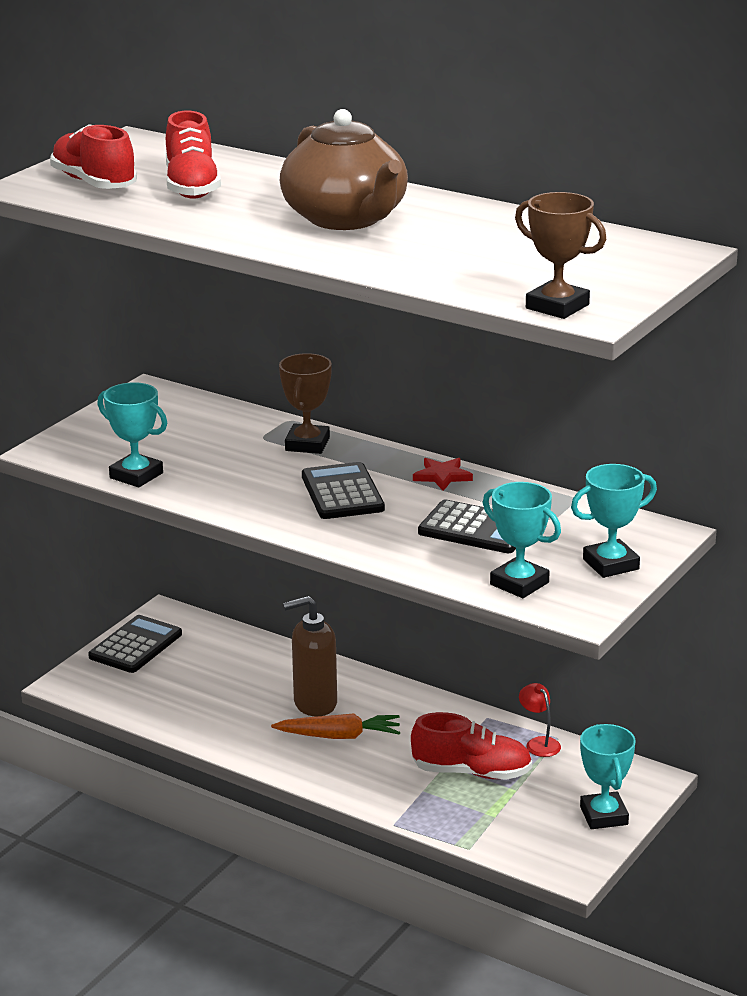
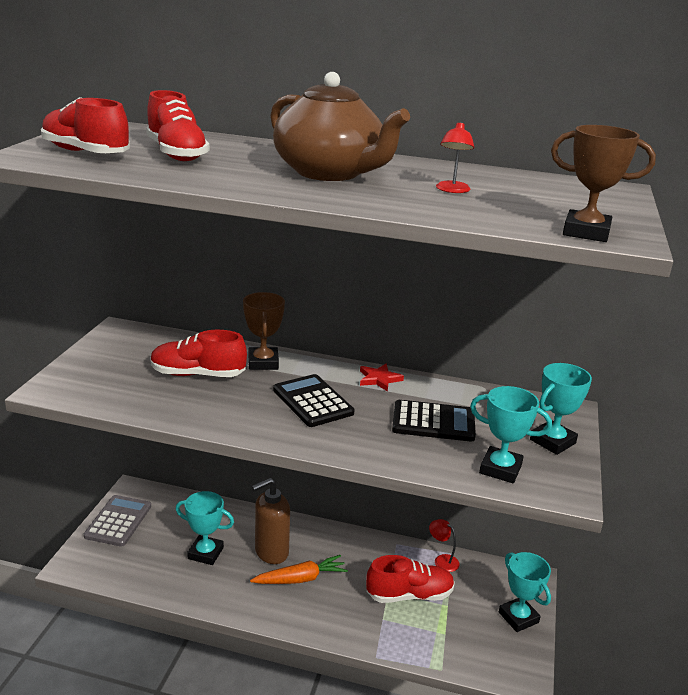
camera: 20 degrees left, 0 degrees up
black calculator [88,615,182,673] -> grey calculator [84,495,151,547]
turquoise trophy [97,382,167,488] -> turquoise trophy moved to [176,491,234,565]
none -> red shoe [151,330,247,377]
none -> red lamp [436,122,474,193]

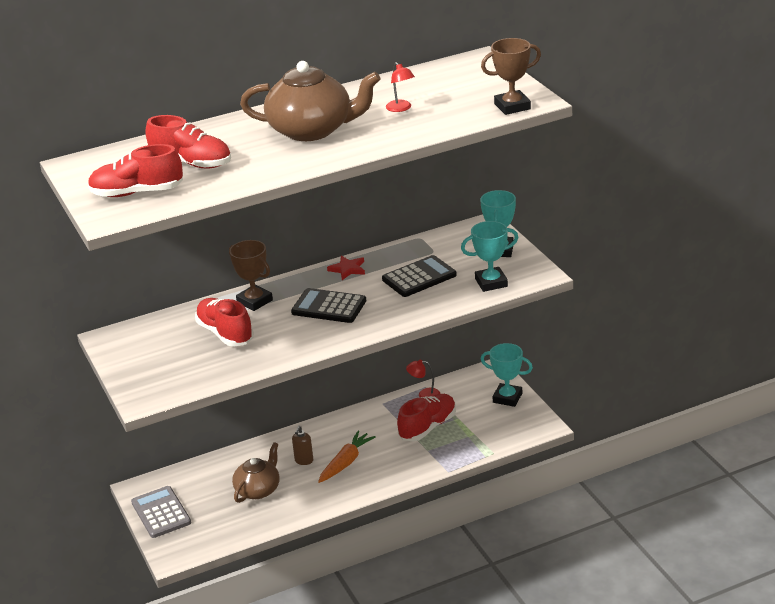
camera: 35 degrees left, 5 degrees up
red shoe [151,330,247,377] -> red shoe turned 90 degrees clockwise [195,298,254,346]
turquoise trophy [176,491,234,565] -> brown teapot [232,442,280,503]
brown soap dispenser [252,478,290,564] -> brown soap dispenser [292,426,313,465], size x0.53

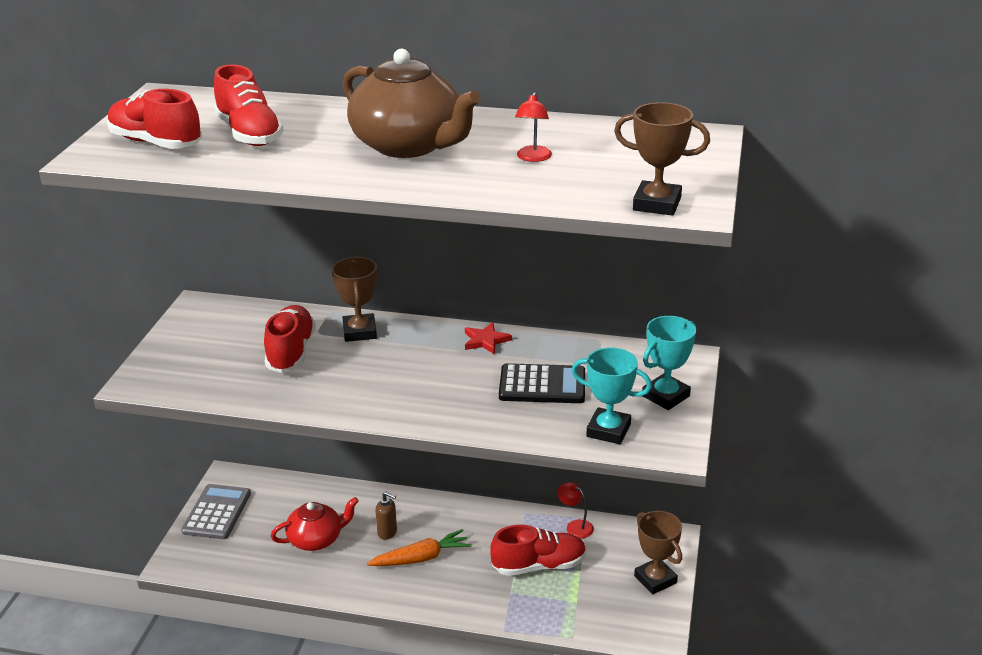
camera: 35 degrees right, 0 degrees up
brown teapot [232,442,280,503] -> red teapot [271,497,359,551]
black calculator [291,288,366,323] -> none
brown soap dispenser [292,426,313,465] -> brown soap dispenser turned 120 degrees counterclockwise [375,492,397,540]
turquoise trophy [481,343,533,407] -> brown trophy [634,511,682,594]

